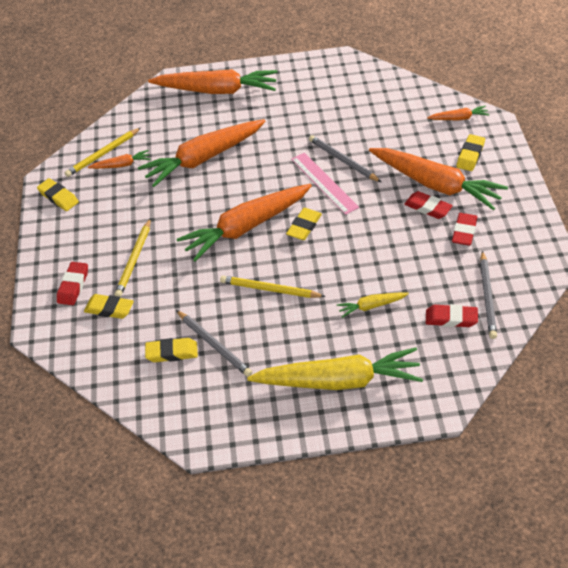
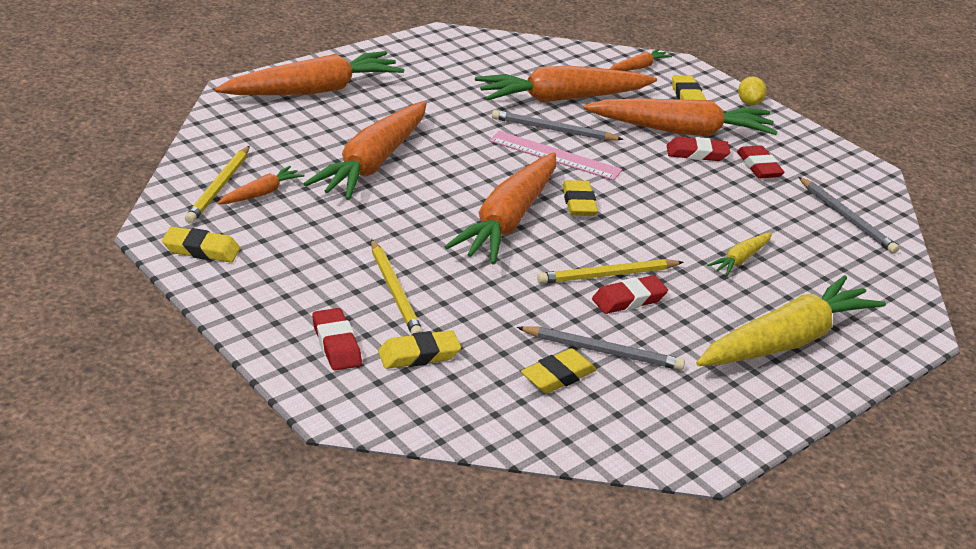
camera: 40 degrees left, 15 degrees down
red eraser [426,304,478,327] -> red eraser moved to [592,275,668,314]
none -> orange carrot [475,66,657,102]
none -> yellow lemon [738,77,767,106]

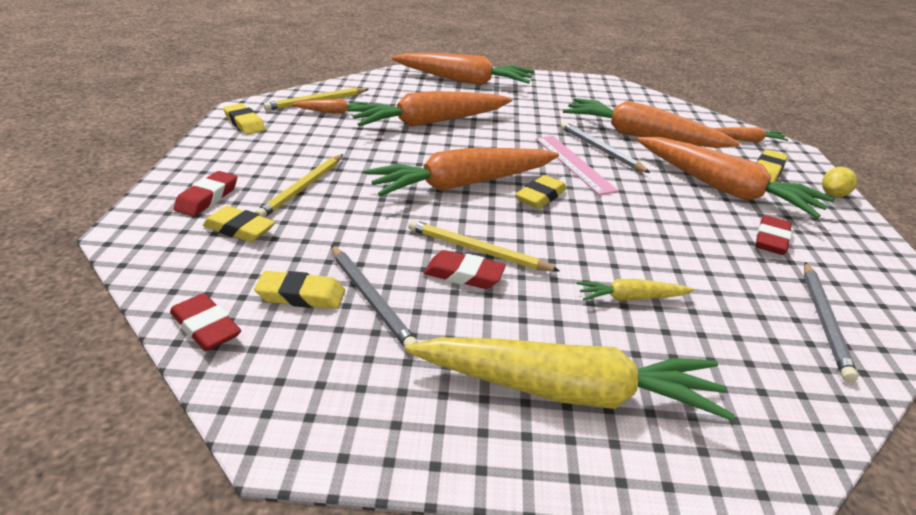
camera: 45 degrees right, 0 degrees up
red eraser [667,137,730,161] -> red eraser moved to [170,293,241,351]

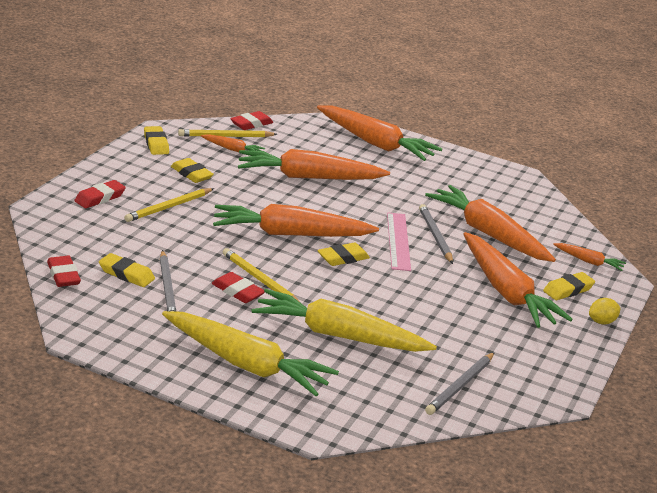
camera: 20 degrees right, 5 degrees down
yellow eraser [203,206,275,242] -> yellow eraser moved to [171,158,214,183]
yellow carrot [577,279,694,301] -> yellow carrot [252,289,437,352], size x2.21
red eraser [755,215,792,255] -> red eraser moved to [230,111,273,130]

